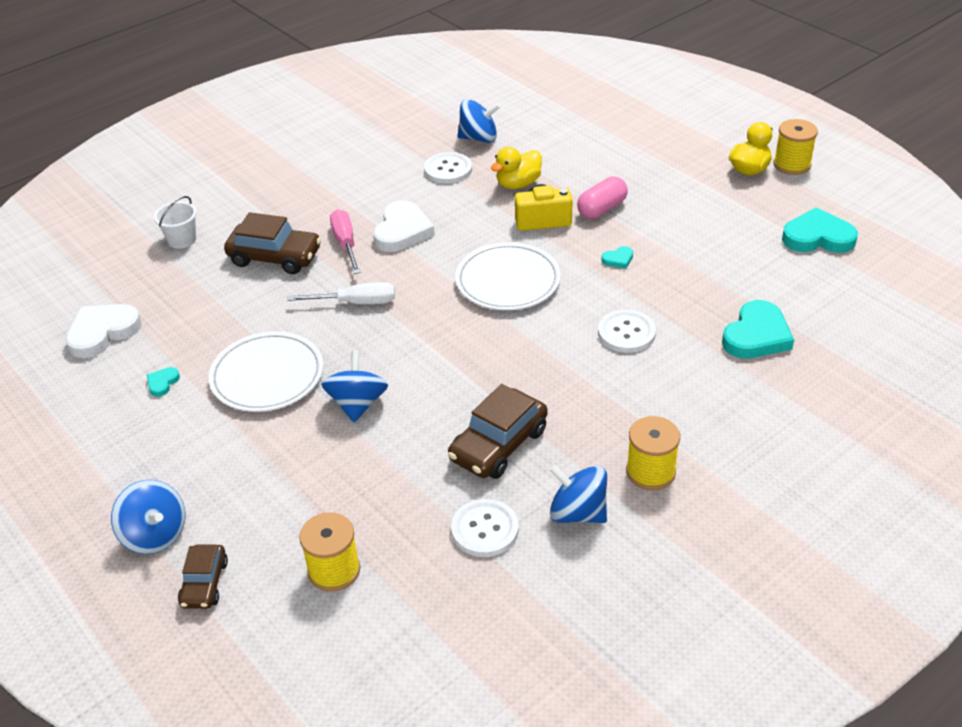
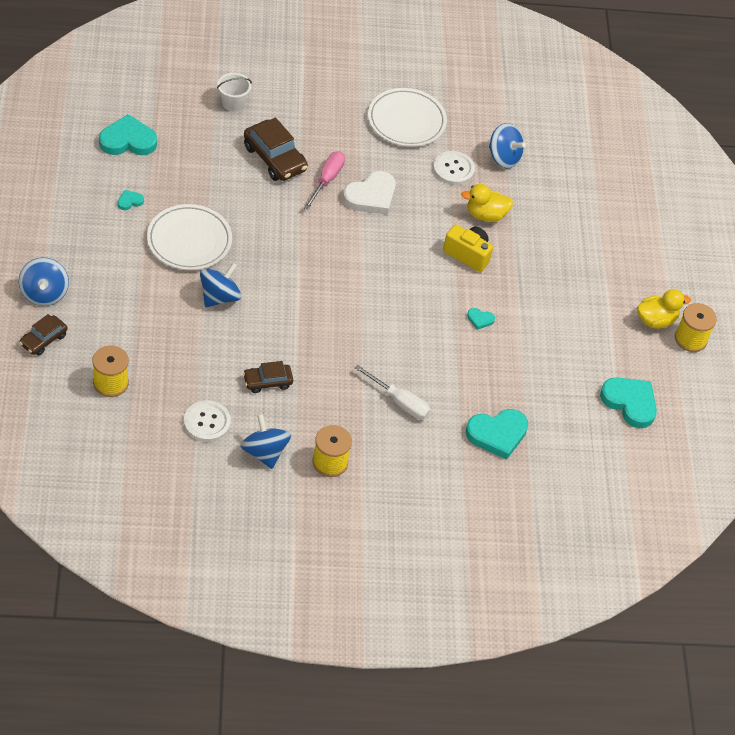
camera: 30 degrees right, 10 degrees up
white heart [65,304,141,358] -> turquoise heart [99,114,157,155]
white screwdriver [287,282,395,304] -> white screwdriver moved to [355,365,430,419]
brown car [448,384,547,479] -> brown car [243,361,293,393], size x0.60
white plate [455,242,561,310] -> white plate moved to [368,88,447,147]
pink capsule [577,177,628,219] -> none
white button [598,310,656,353] -> none

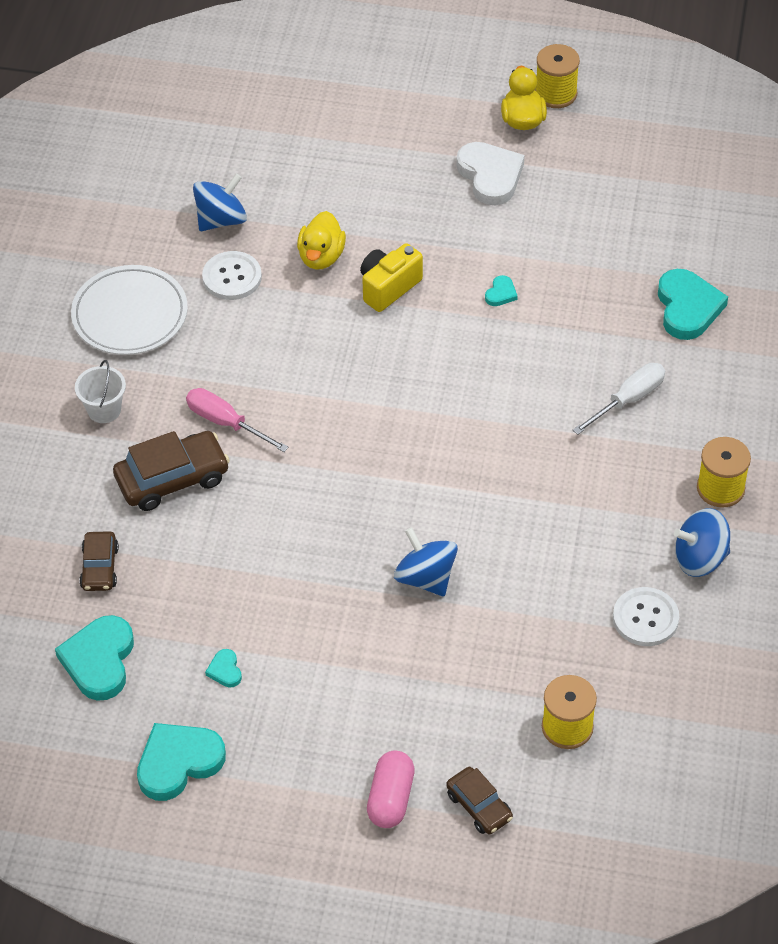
camera: 70 degrees left, 0 degrees up
blue spinning top [19,257,69,306] -> pink capsule [367,750,415,828]
white plate [147,204,232,270] -> none
white bucket [217,73,252,111] -> white bucket moved to [75,360,126,423]
brown car [243,361,293,393] -> brown car moved to [79,531,119,591]
white heart [343,171,396,215] -> white heart moved to [456,142,525,205]
turquoise heart [600,377,657,428] -> turquoise heart moved to [137,723,226,801]

